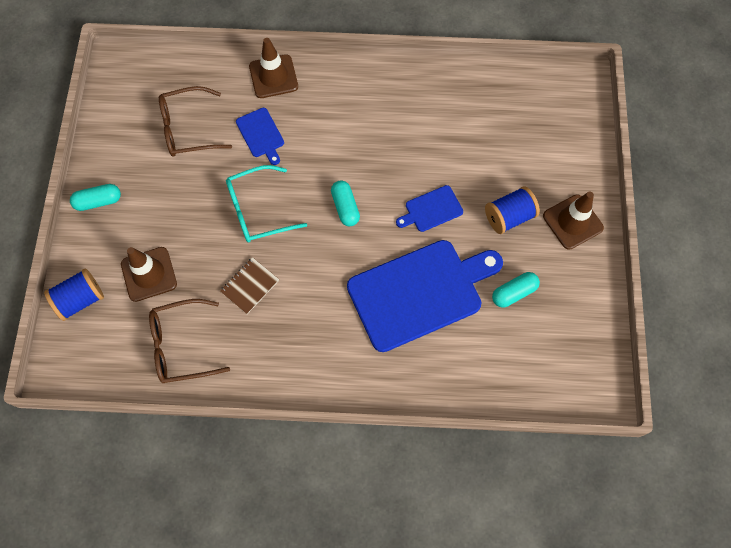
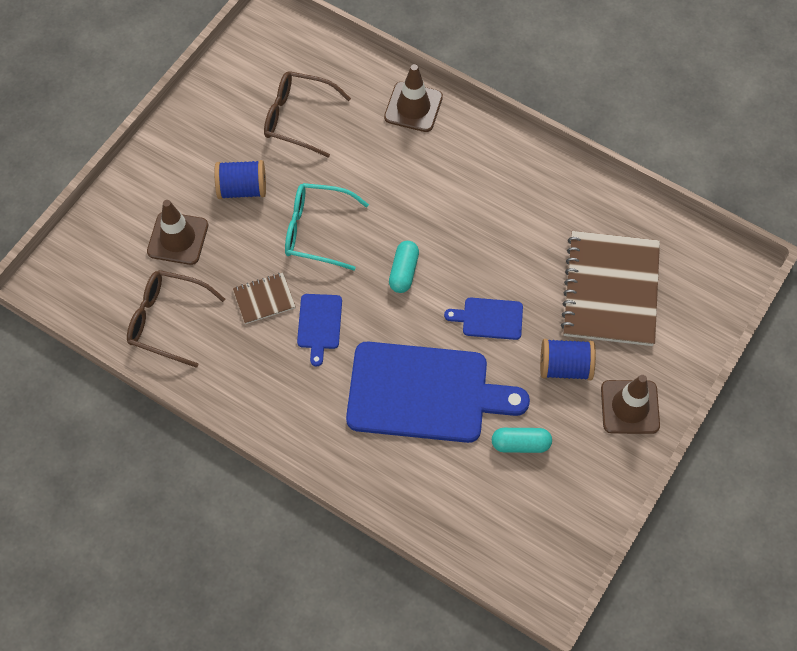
camera: 30 degrees right, 5 degrees down
blue spool [44,268,104,321] -> blue spool moved to [214,160,266,199]
turquoise capsule [70,184,121,211] -> none
blue cutting board [236,108,284,165] -> blue cutting board moved to [297,294,342,367]
none -> brown notebook [561,231,660,346]

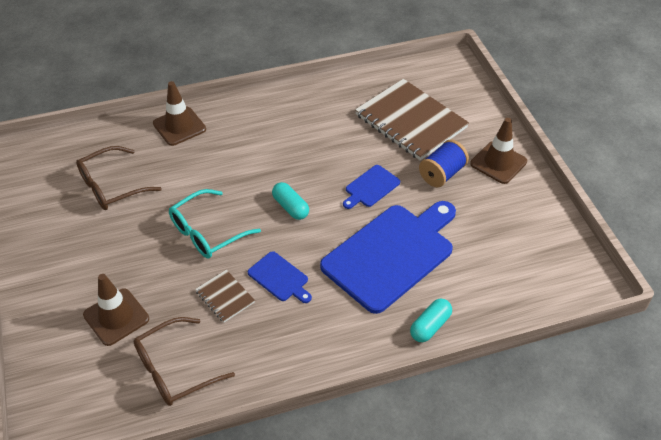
camera: 50 degrees left, 15 degrees down
blue spool [214,160,266,199] -> none
brown notebook [233,273,296,324] -> brown notebook turned 60 degrees counterclockwise [195,270,255,322]
turquoise capsule [492,428,552,453] -> turquoise capsule moved to [410,299,452,342]

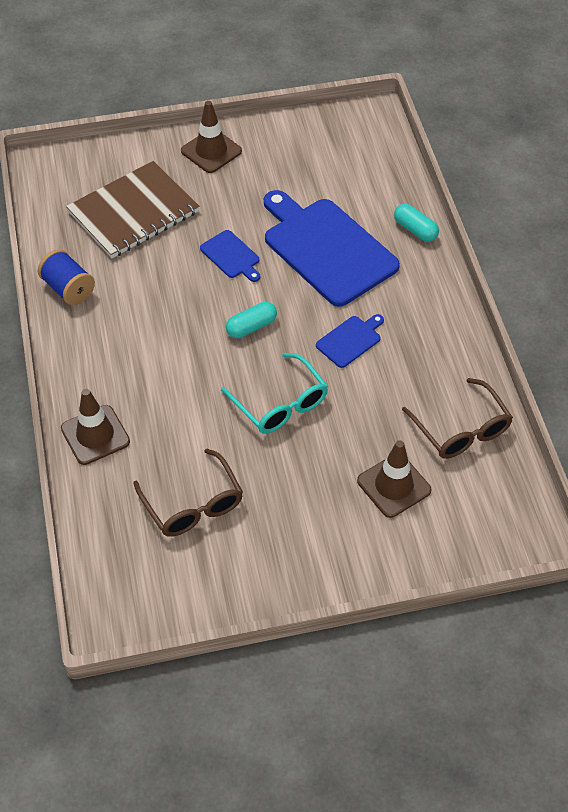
camera: 85 degrees left, 5 degrees up
brown notebook [195,270,255,322] -> none
blue spool [419,139,469,188] -> blue spool moved to [38,249,95,305]

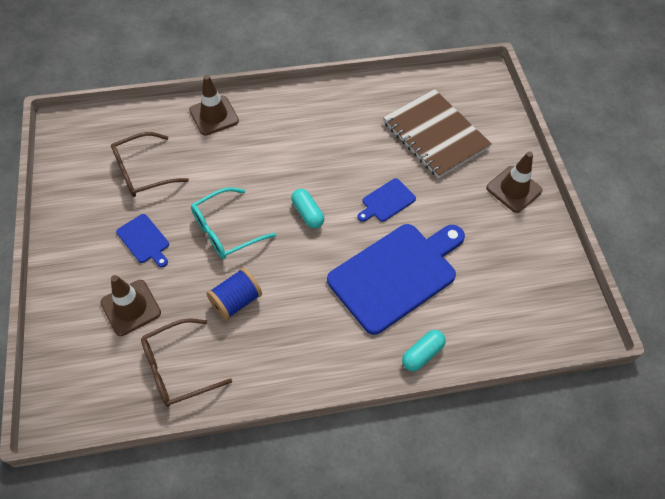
camera: 90 degrees right, 5 degrees up
blue spool [38,249,95,305] -> blue spool moved to [207,268,262,320]
blue cutting board [316,314,384,368] -> blue cutting board moved to [116,214,169,267]

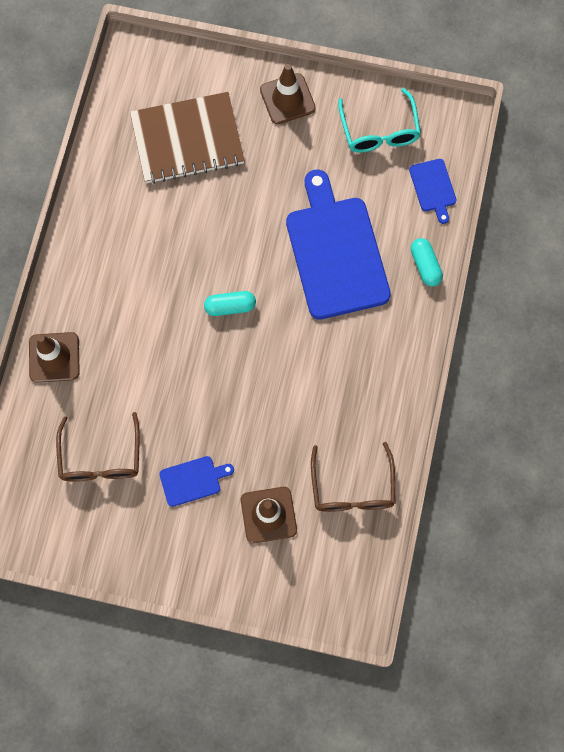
camera: 65 degrees left, 15 degrees up
turquoise glasses [191,187,276,259] -> turquoise glasses moved to [338,88,421,153]
blue spool [207,268,262,320] -> none
blue cutting board [358,178,416,222] -> blue cutting board moved to [409,159,456,224]

